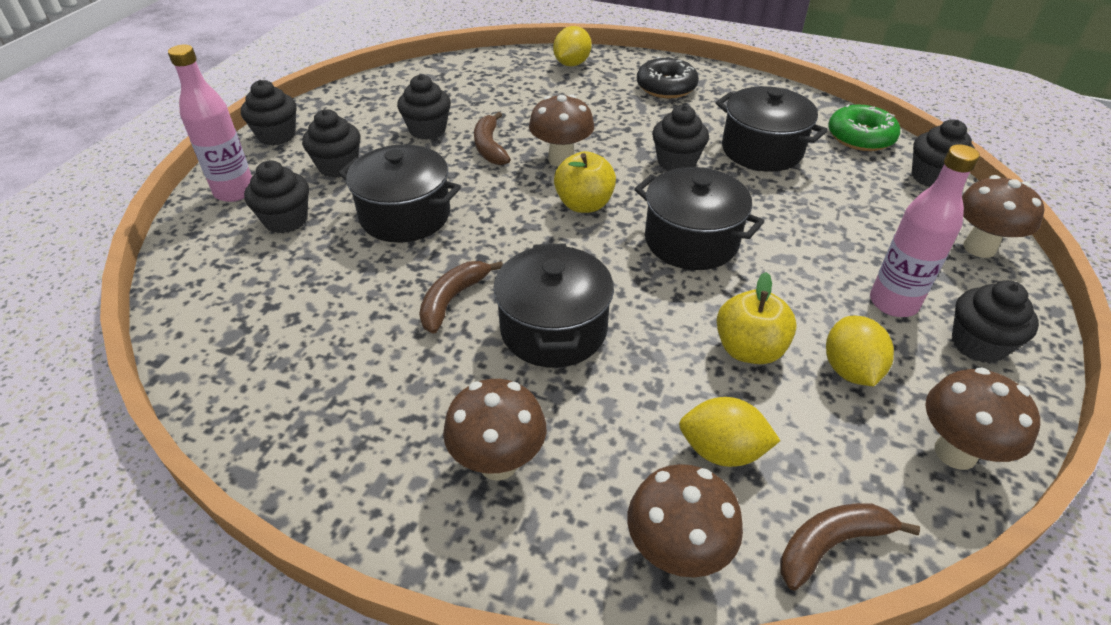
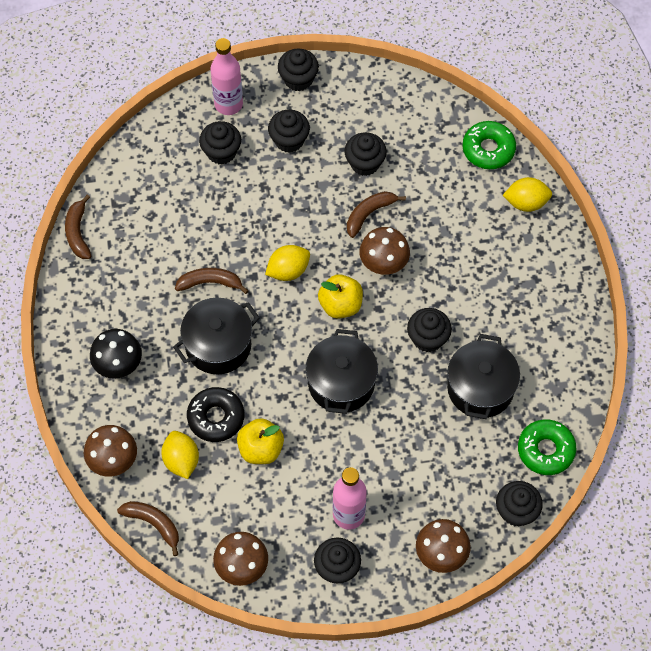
camera: 60 degrees right, 20 degrees up
black pot [338,144,461,243] -> none
brown mushroom [443,379,546,481] -> black mushroom [90,329,142,379]
black donut [637,57,699,98] -> black donut moved to [187,387,244,442]
yellow lemon [826,316,894,386] -> yellow lemon moved to [265,245,310,281]
none -> brown banana [65,195,92,259]
none -> green donut [462,121,516,169]

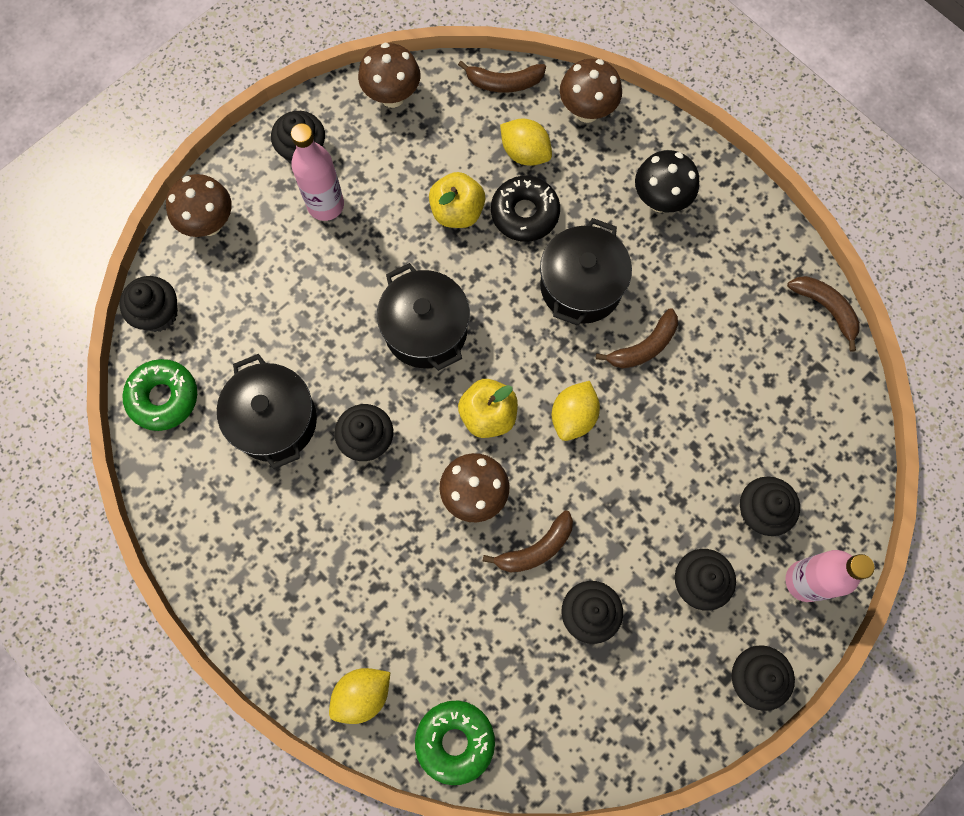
camera: 145 degrees right, 10 degrees up
brown banana [347,191,406,238] -> brown banana turned 45 degrees clockwise [482,510,573,573]

